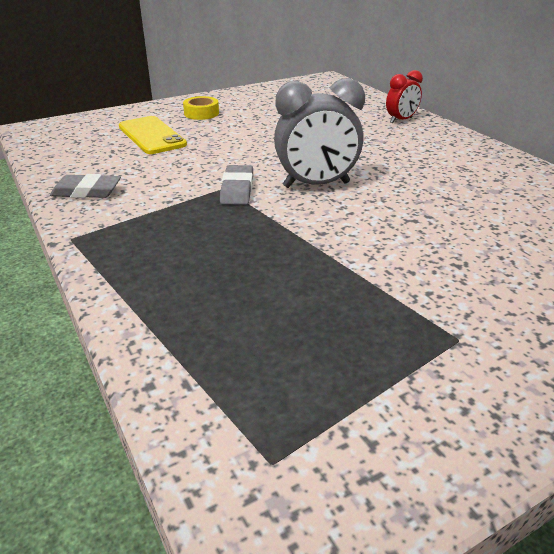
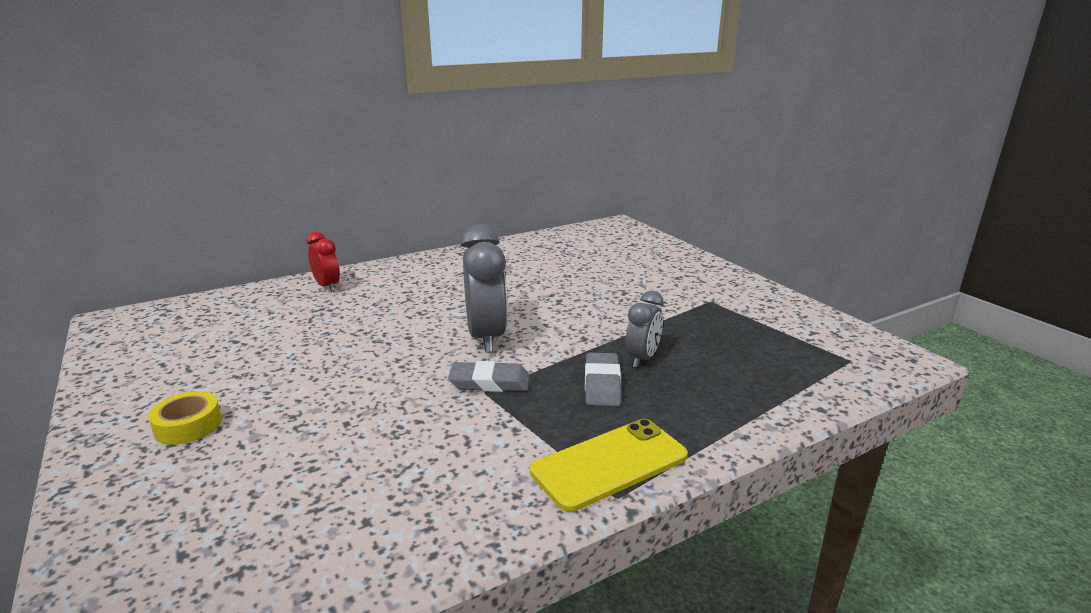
camera: 90 degrees left, 10 degrees down
grey eraser [50,174,121,198] -> grey eraser moved to [585,353,621,406]
yellow phone [119,116,187,154] -> yellow phone moved to [530,419,688,512]
none -> grey clock [625,291,664,368]

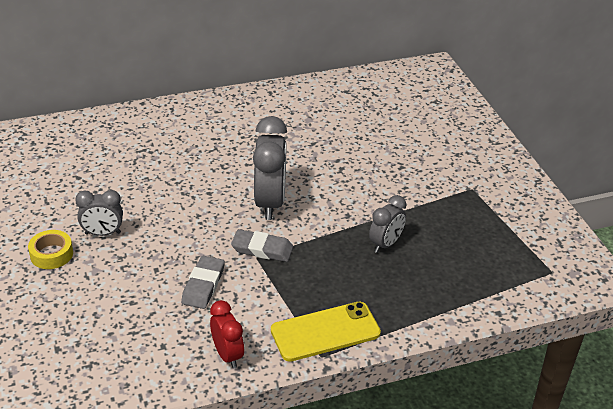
camera: 10 degrees right, 15 degrees up
red clock [306,231,340,292] -> red clock moved to [210,300,244,369]
grey eraser [585,353,621,406] -> grey eraser moved to [181,256,225,309]
none -> grey clock [75,190,123,236]

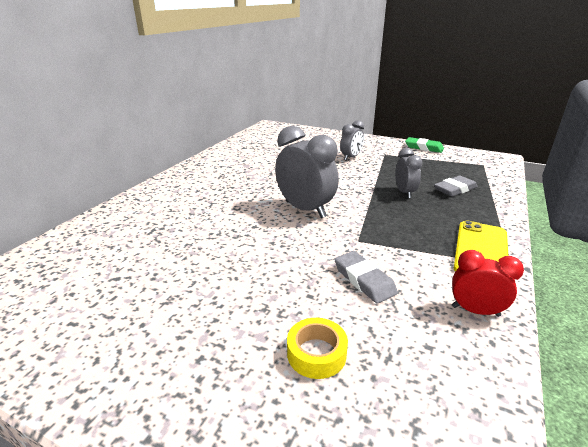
camera: 45 degrees left, 10 degrees down
yellow tape [28,230,73,269] -> yellow tape moved to [287,318,348,379]
grey clock [75,190,123,236] -> grey clock moved to [340,120,364,161]
grey eraser [231,229,293,262] -> grey eraser moved to [434,176,477,197]
none -> green eraser [405,137,444,153]

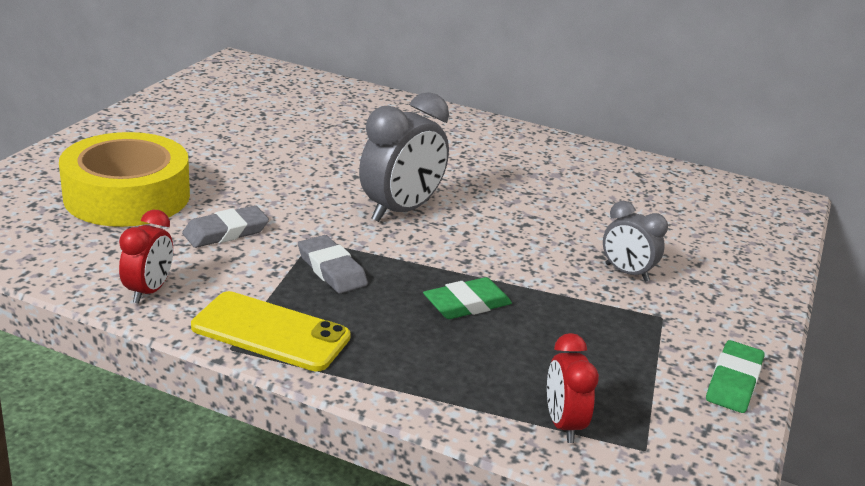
camera: 85 degrees right, 0 degrees up
yellow tape [287,318,348,379] -> yellow tape [59,132,190,227], size x2.25
grey clock [395,148,422,198] -> green eraser [423,277,512,319]
grey eraser [434,176,477,197] -> grey eraser moved to [298,235,368,294]
none -> red clock [547,333,599,443]

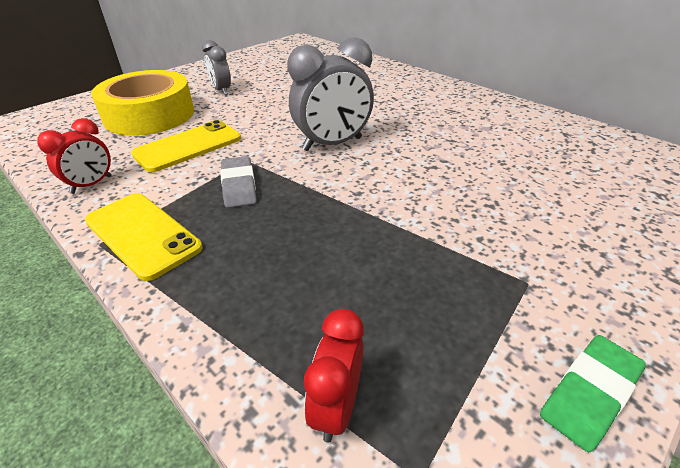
camera: 25 degrees right, 10 degrees up
grey eraser [182,205,269,248] -> yellow phone [131,120,241,172]
green eraser [423,277,512,319] -> none
grey clock [603,201,668,282] -> grey clock moved to [202,40,231,95]

